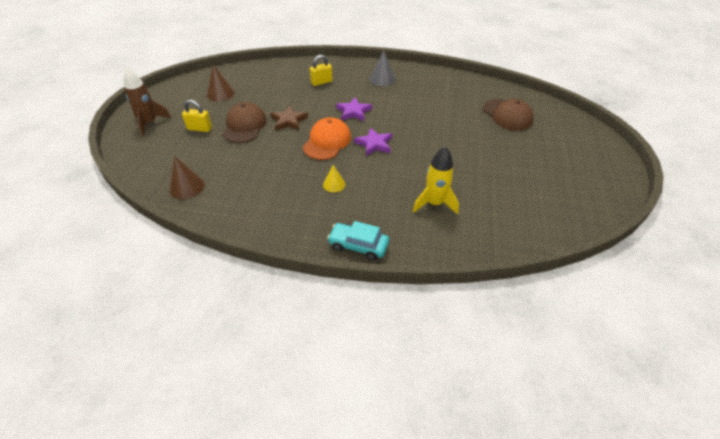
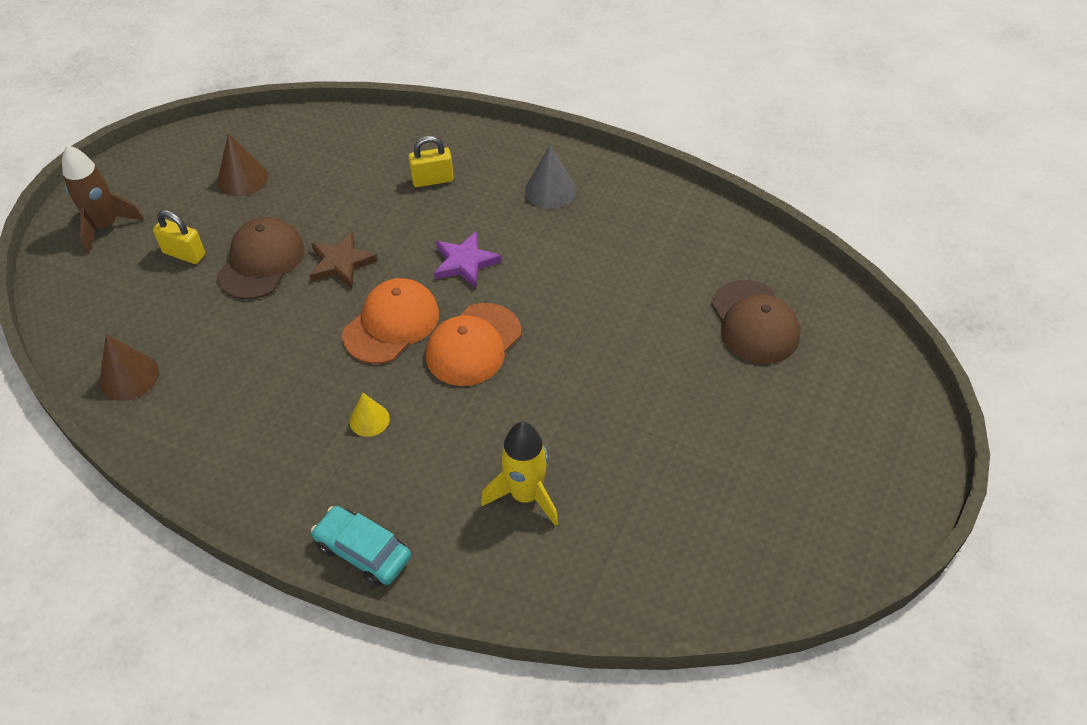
camera: 15 degrees right, 5 degrees up
purple star [354,128,392,156] -> orange cap [426,303,521,386]

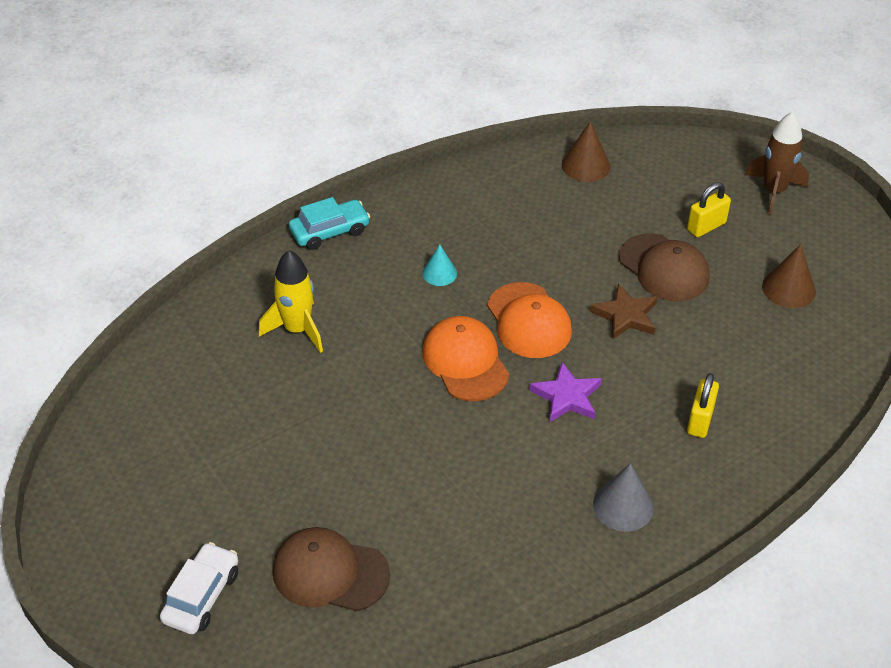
camera: 120 degrees right, 5 degrees down
yellow cone [350,393,390,437] -> turquoise cone [422,244,457,286]
none -> white car [160,542,238,634]

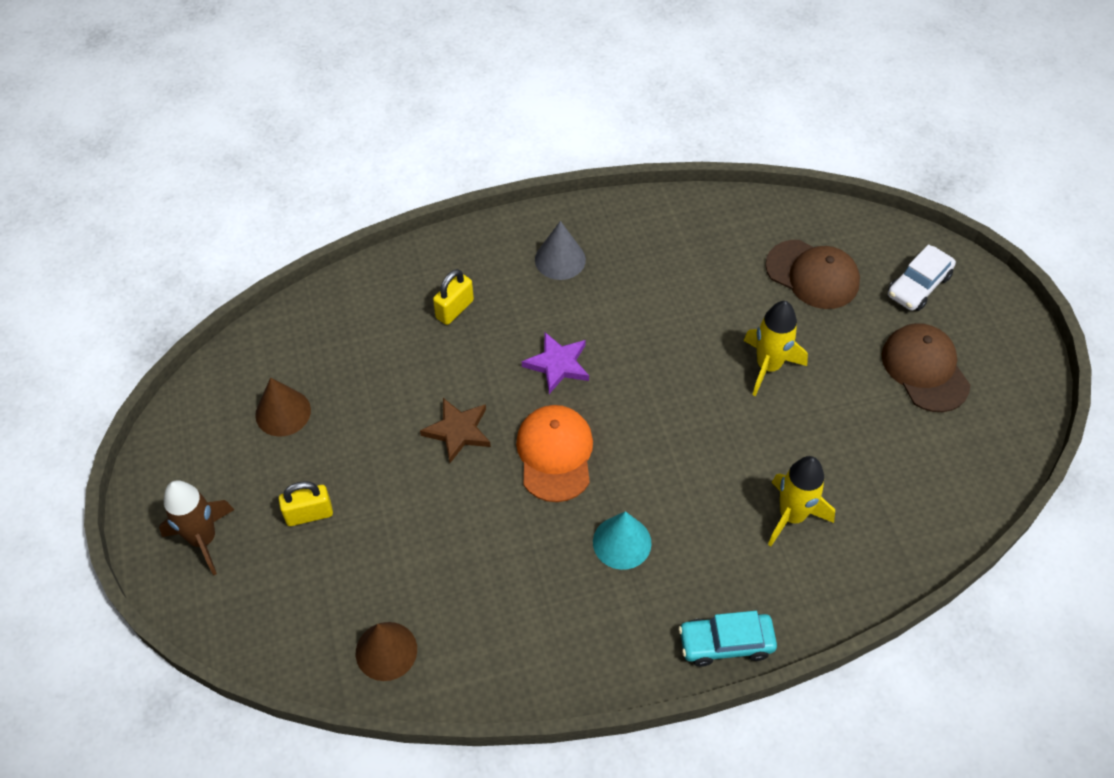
camera: 160 degrees left, 10 degrees up
turquoise cone [422,244,457,286] -> turquoise cone [593,511,652,570], size x1.51
orange cap [422,316,509,401] -> none
brown cap [619,233,710,301] -> brown cap moved to [882,323,970,412]
none -> yellow rocket [744,301,808,396]

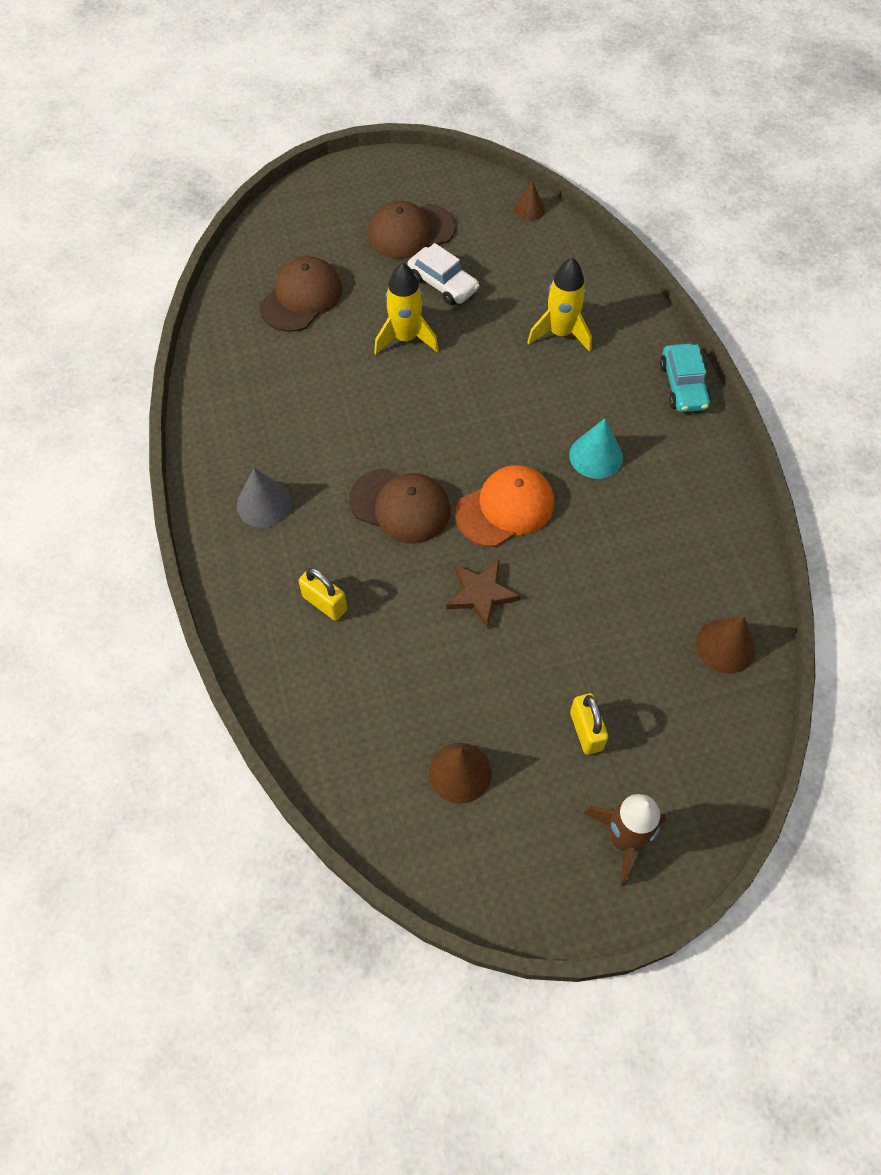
camera: 90 degrees left, 5 degrees up
orange cap [516,405,593,502] -> orange cap turned 150 degrees clockwise [455,465,554,547]
purple star [522,332,589,394] -> brown cap [349,468,450,543]
white car [888,244,956,311] -> white car moved to [407,243,480,305]
none -> brown cone [514,181,545,221]

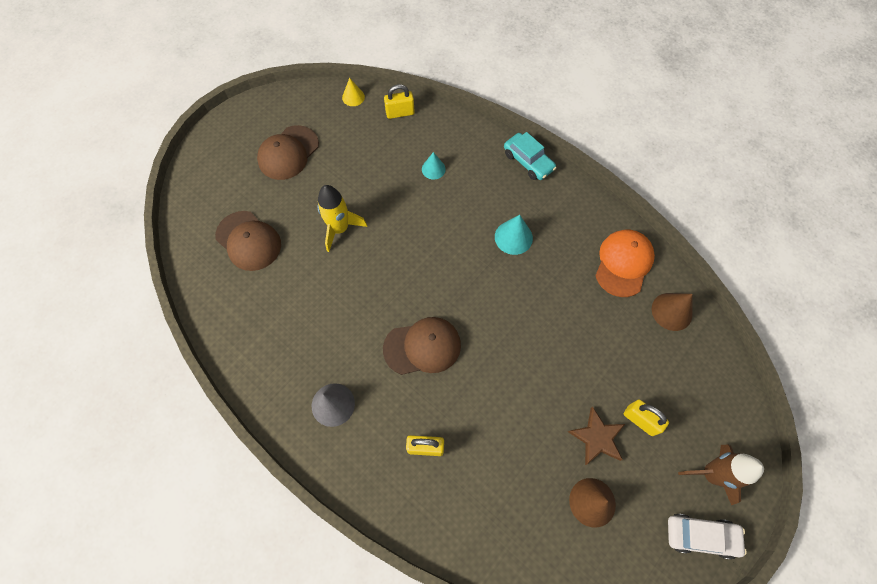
camera: 35 degrees left, 5 degrees up
brown cap [260,256,342,332] -> brown cap turned 135 degrees clockwise [215,211,281,271]
white car [407,243,480,305] -> white car moved to [668,514,747,559]
brown star [446,560,520,628] -> brown star moved to [568,407,625,465]
orange cap [455,465,554,547] -> orange cap moved to [595,230,655,297]
brown cone [514,181,545,221] -> yellow cone [342,78,365,106]
yellow rocket [527,257,592,352] -> turquoise cone [422,152,446,179]
none -> yellow padlock [384,84,415,119]

